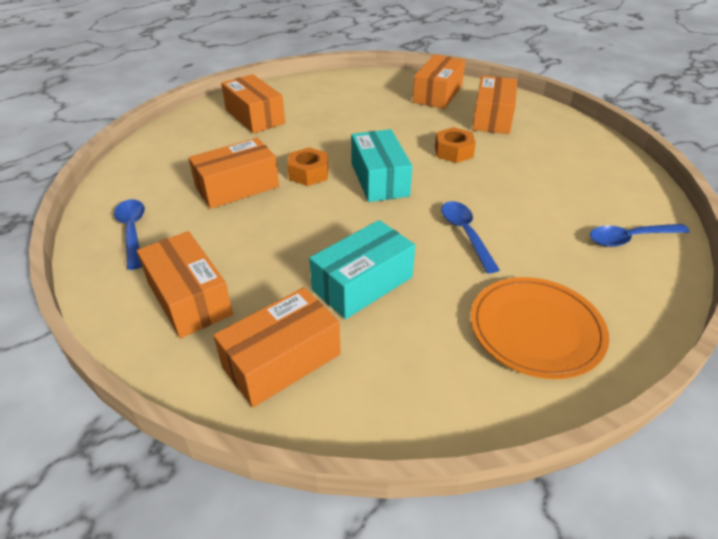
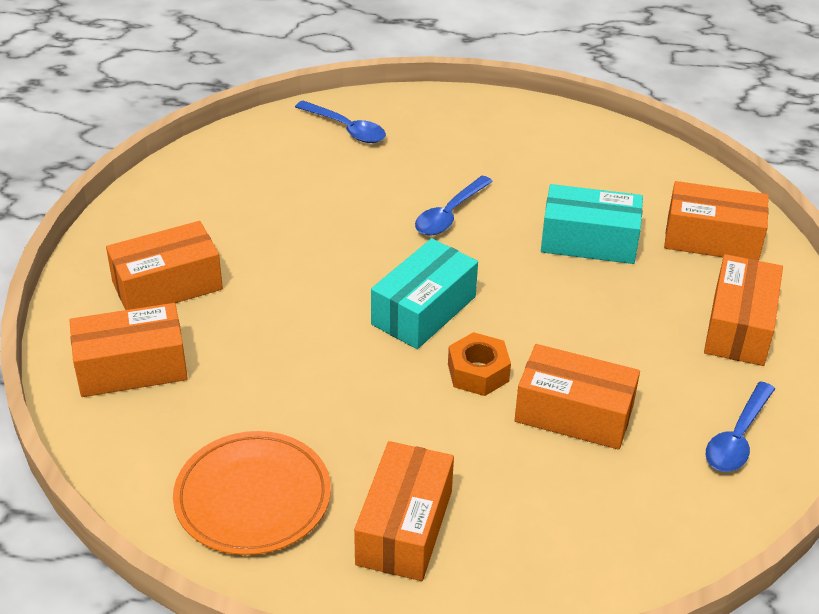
camera: 130 degrees left, 0 degrees up
orange nut [435,127,476,163] -> none
orange plate [471,277,609,379] -> orange plate moved to [173,431,331,555]

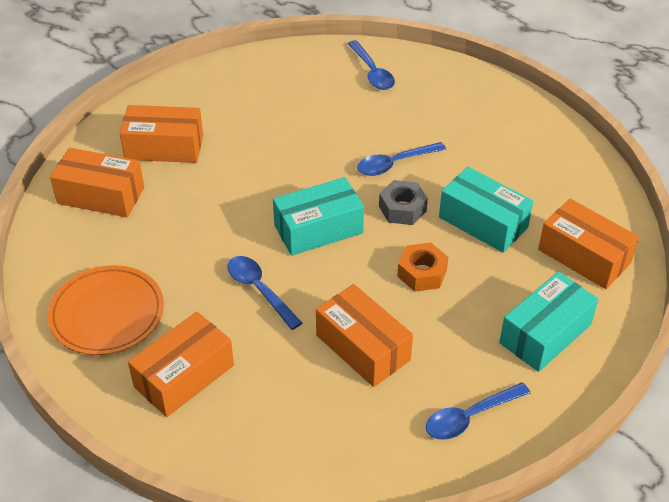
camera: 30 degrees right, 5 degrees up
orange nut [448,332,511,396] -> orange nut moved to [397,243,448,292]
orange box [704,254,783,366] -> turquoise box [499,272,598,372]
none -> blue spoon [227,256,302,330]
none -> grey nut [379,180,428,225]

